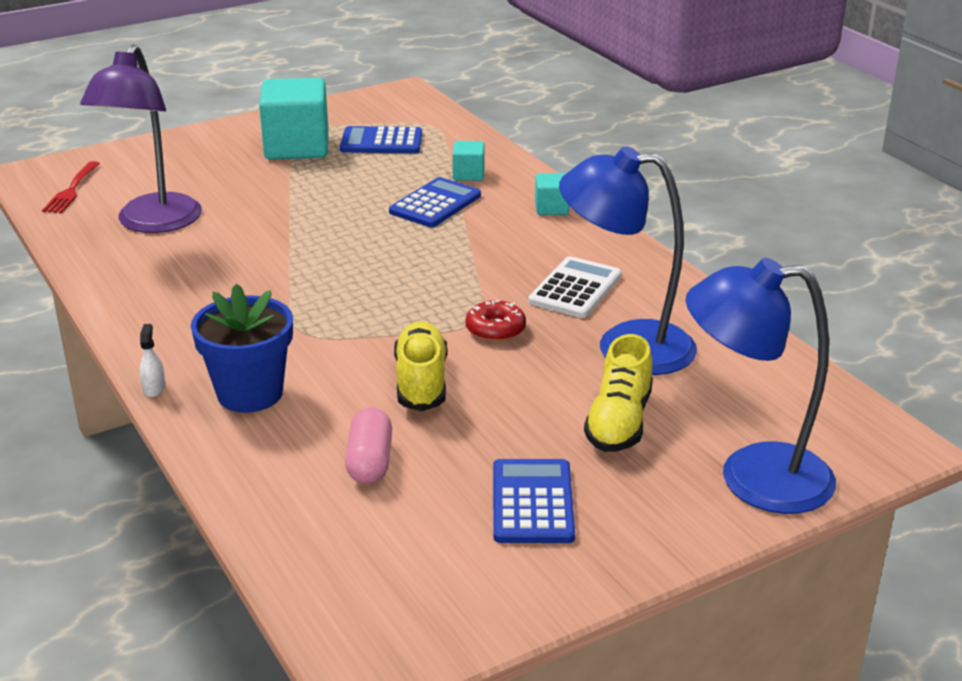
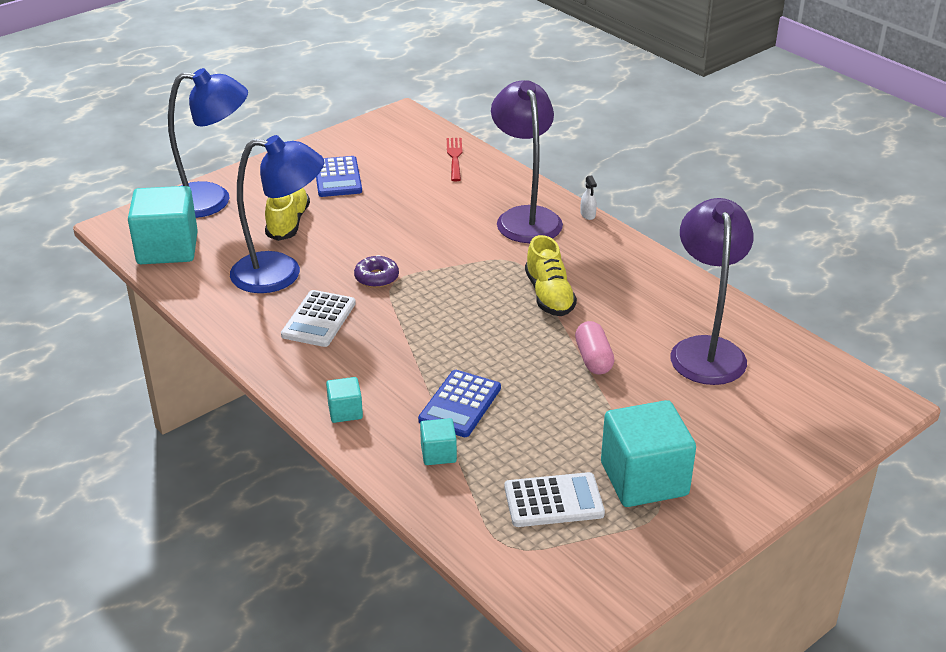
camera: 170 degrees right, 5 degrees up
red fork [42,161,100,213] -> red fork moved to [447,138,462,181]
blue flower pot [191,284,293,413] -> purple lamp [491,80,563,243]
blue calculator [340,126,422,154] -> white calculator [504,472,605,527]
pink capsule [345,407,392,484] -> pink capsule moved to [575,321,614,374]
yellow shoe [394,321,447,411] -> yellow shoe moved to [525,235,577,316]
red donut [465,300,526,342] -> purple donut [354,255,399,288]
none -> turquoise cube [128,186,198,264]

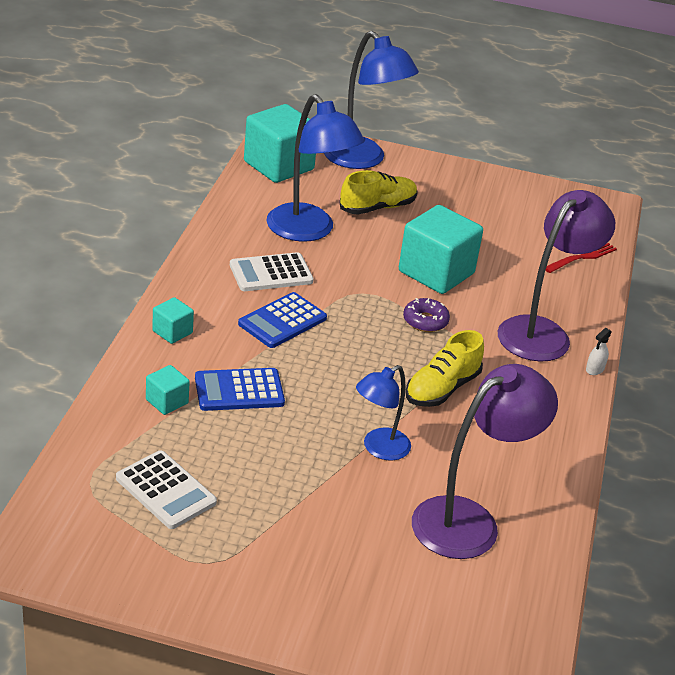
camera: 50 degrees right, 0 degrees up
blue calculator [316,156,362,197] -> blue calculator moved to [238,292,327,348]
purple donut [354,255,399,288] -> purple donut moved to [403,298,450,332]
pink capsule [575,321,614,374] -> blue lamp [356,365,411,461]
turquoise cube [601,400,696,507] -> turquoise cube moved to [399,205,483,294]

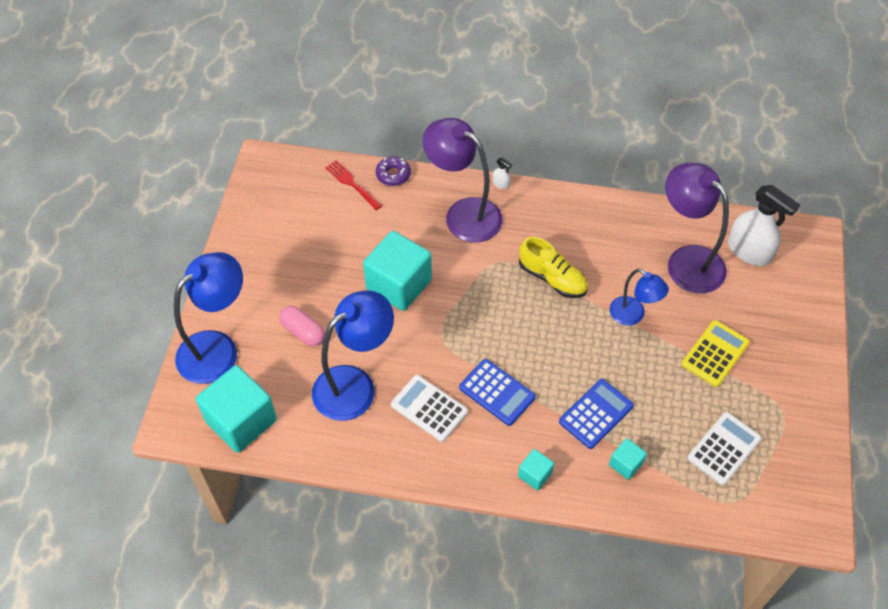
camera: 90 degrees left, 20 degrees up
blue calculator [195,368,285,411] -> blue calculator turned 120 degrees counterclockwise [559,379,634,449]
white calculator [230,252,314,291] -> white calculator turned 150 degrees clockwise [391,375,468,442]
yellow shoe [340,170,418,215] -> pink capsule [279,306,325,346]
purple donut [403,298,450,332] -> purple donut moved to [376,156,411,186]
none -> yellow calculator [682,320,750,387]
none -> white spray bottle [728,185,800,266]

